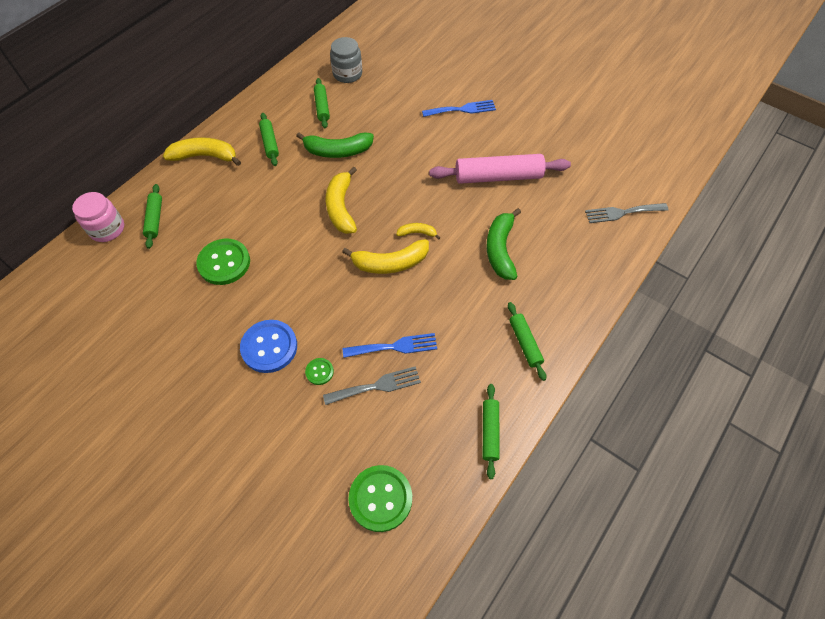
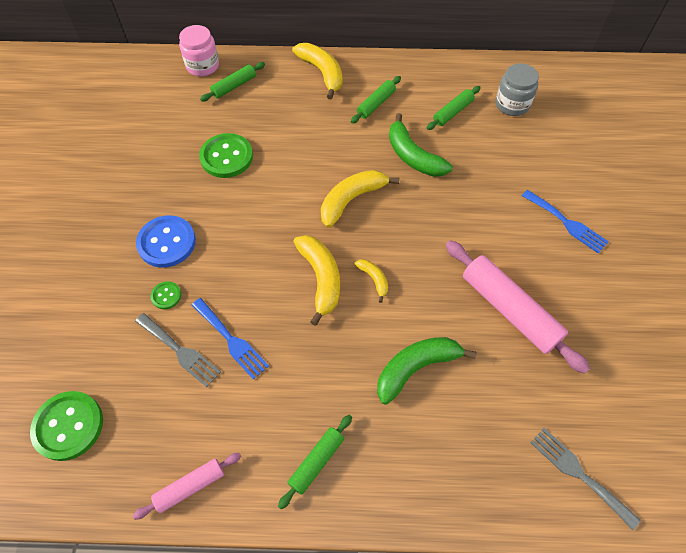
camera: 55 degrees right, 0 degrees up
yellow banana [342,239,429,274] -> yellow banana turned 150 degrees counterclockwise [294,235,340,326]
green rolling pin [483,384,500,479] -> pink rolling pin [133,453,241,520]

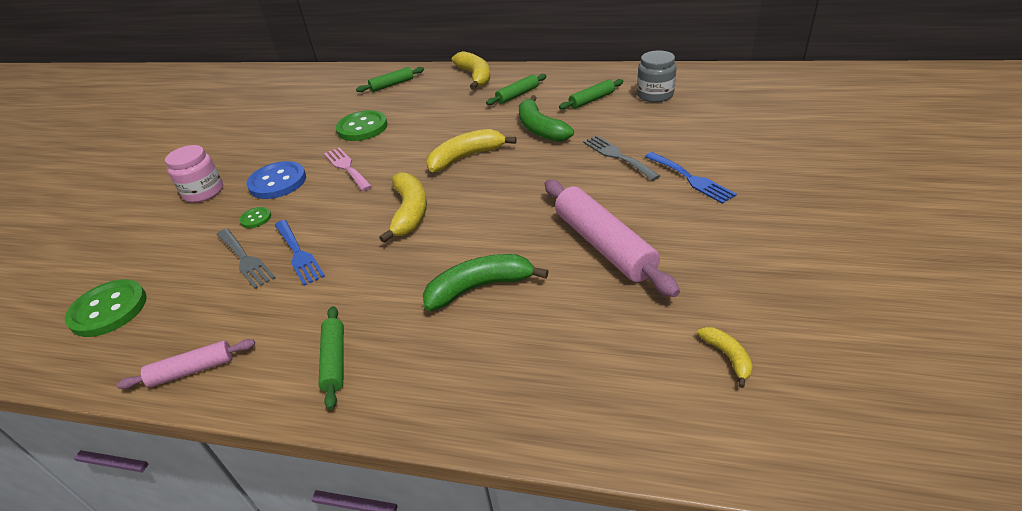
camera: 15 degrees right, 20 degrees down
pink jar [179,25,219,76] -> pink jar moved to [165,145,223,203]
green rolling pin [278,415,352,510] -> green rolling pin turned 60 degrees counterclockwise [318,306,344,410]
yellow banana [354,259,388,303] -> yellow banana moved to [697,327,753,388]
grey fork [530,428,641,530] -> grey fork moved to [583,135,660,181]
none -> pink fork [324,147,372,191]

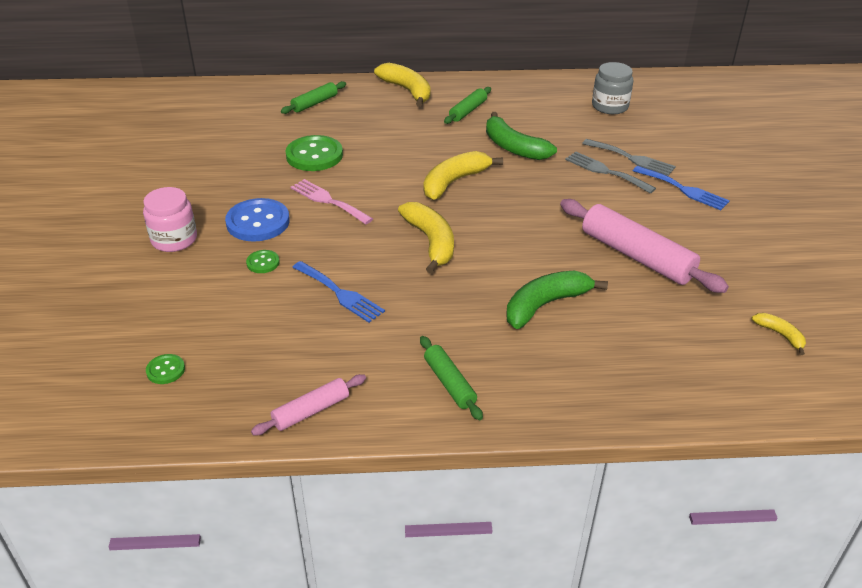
camera: 20 degrees left, 0 degrees up
green button [65,279,147,337] -> green button [146,354,185,384], size x0.49
grey fork [216,228,276,289] -> grey fork moved to [582,139,676,176]
green rolling pin [559,79,623,110] -> none

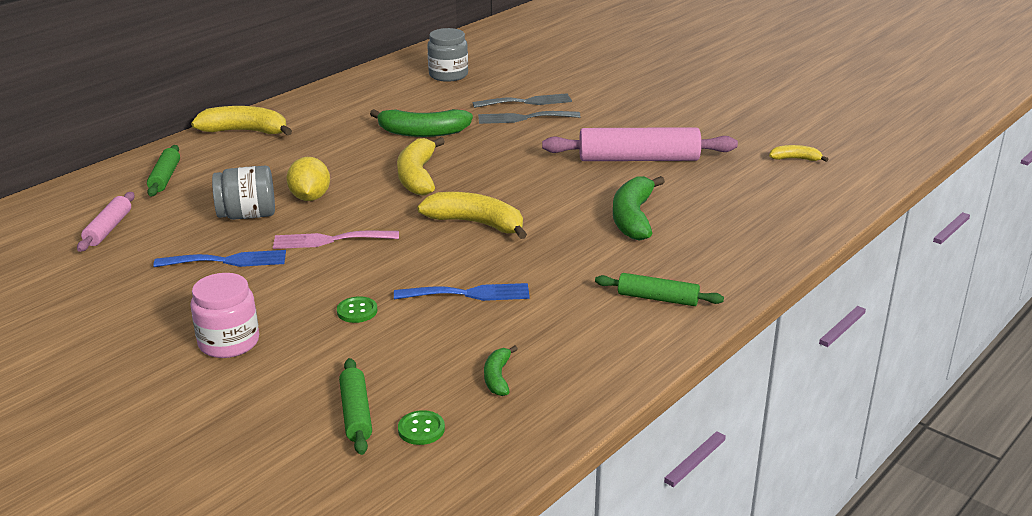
camera: 45 degrees left, 10 degrees down
blue button [225,198,290,242] -> none
pink rolling pin [251,374,366,435] -> pink rolling pin moved to [77,192,135,252]
green button [286,135,343,171] -> grey jar [212,166,275,220]
green rolling pin [444,87,491,124] -> green rolling pin moved to [339,358,372,455]
blue fork [633,166,730,210] -> blue fork moved to [153,250,286,267]
none -> yellow lemon [286,157,330,201]
none -> green banana [484,346,518,396]

